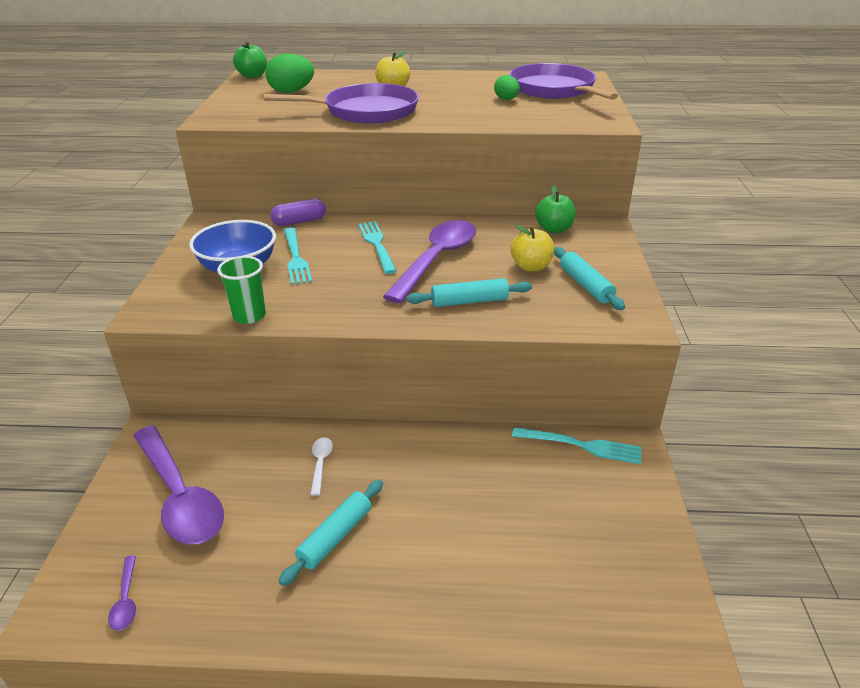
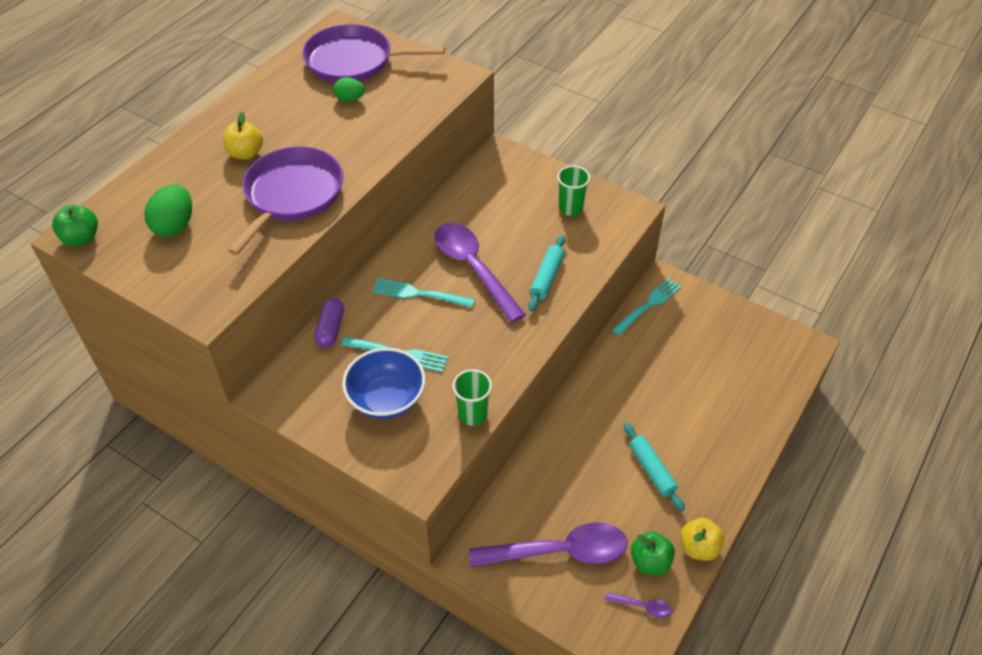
camera: 60 degrees left, 15 degrees up
white spoon [310,437,333,496] -> none
yellow apple [511,225,554,271] -> yellow apple moved to [680,518,724,561]
green apple [535,185,575,233] -> green apple moved to [631,531,675,575]
turquoise rolling pin [554,247,625,310] -> green cup [557,166,590,216]

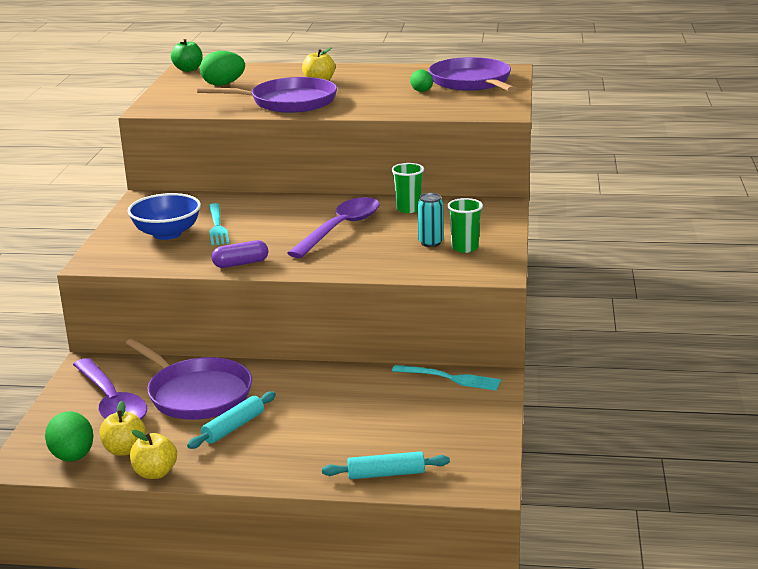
camera: 65 degrees right, 25 degrees down
purple capsule [314,298,344,348] -> purple capsule moved to [211,240,268,268]
turquoise fork [372,278,475,307] -> none
green cup [452,369,492,426] -> green cup moved to [391,163,424,213]
turquoise rolling pin [528,235,565,311] -> turquoise rolling pin moved to [322,451,450,479]
purple spoon [605,592,671,618] -> green egg [45,411,94,462]
green apple [631,531,675,575] -> yellow apple [100,401,146,456]
none -> purple pan [126,338,252,420]
none -> turquoise can [418,193,444,247]

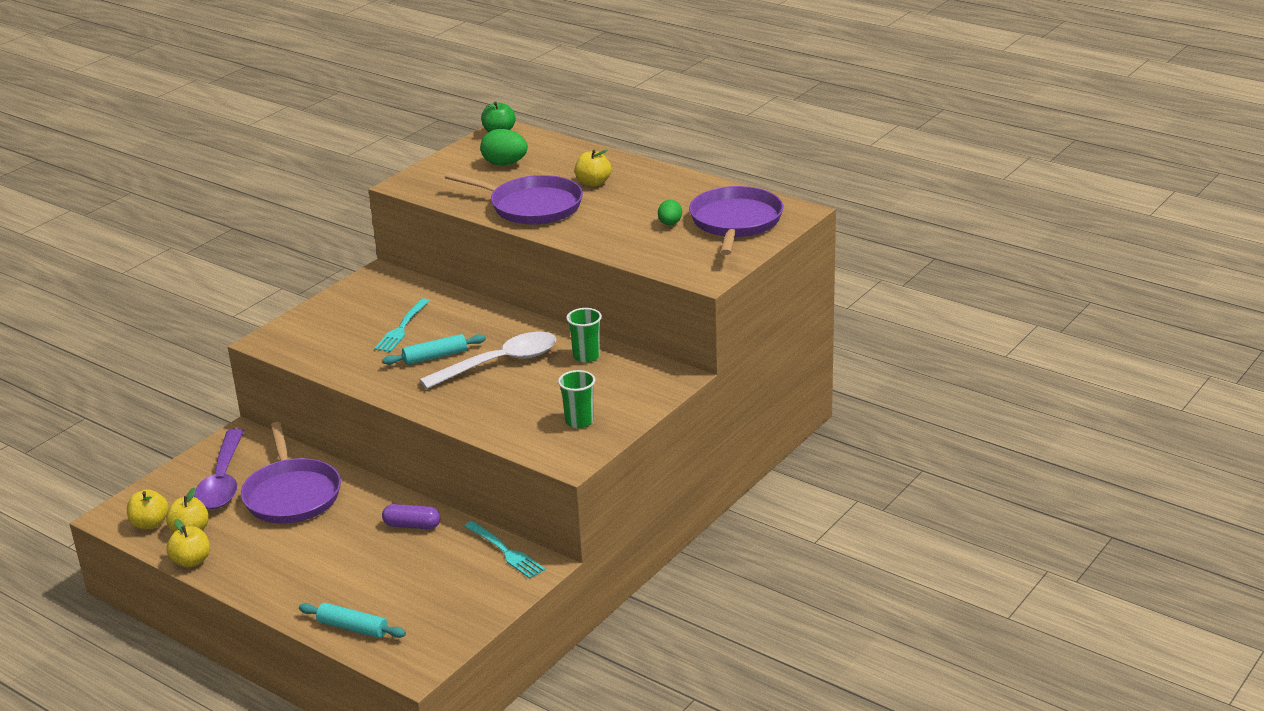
camera: 30 degrees right, 5 degrees up
green egg [45,411,94,462] -> yellow apple [127,489,169,529]
blue bowl [128,193,201,240] -> none
turquoise rolling pin [187,392,276,449] -> turquoise rolling pin moved to [382,334,486,365]
purple capsule [211,240,268,268] -> purple capsule moved to [382,504,440,529]
purple spoon [287,197,380,258] -> white spoon [420,332,557,389]
turquoise can [418,193,444,247] -> none

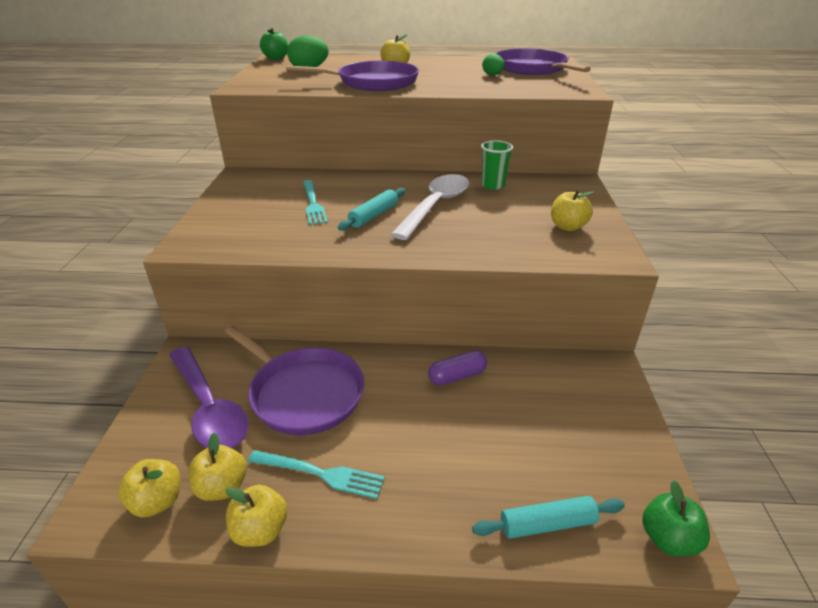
camera: 35 degrees left, 5 degrees up
turquoise fork [464,521,545,579] -> turquoise fork moved to [248,450,385,499]
green cup [558,370,595,428] -> yellow apple [551,190,594,231]
none -> green apple [642,481,710,556]

